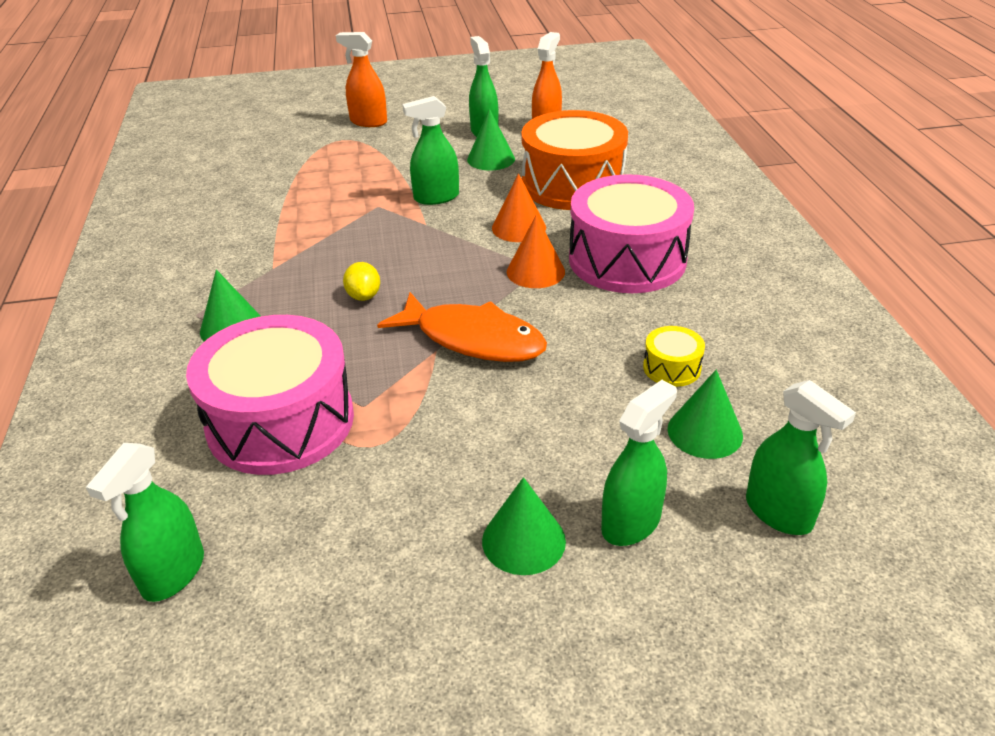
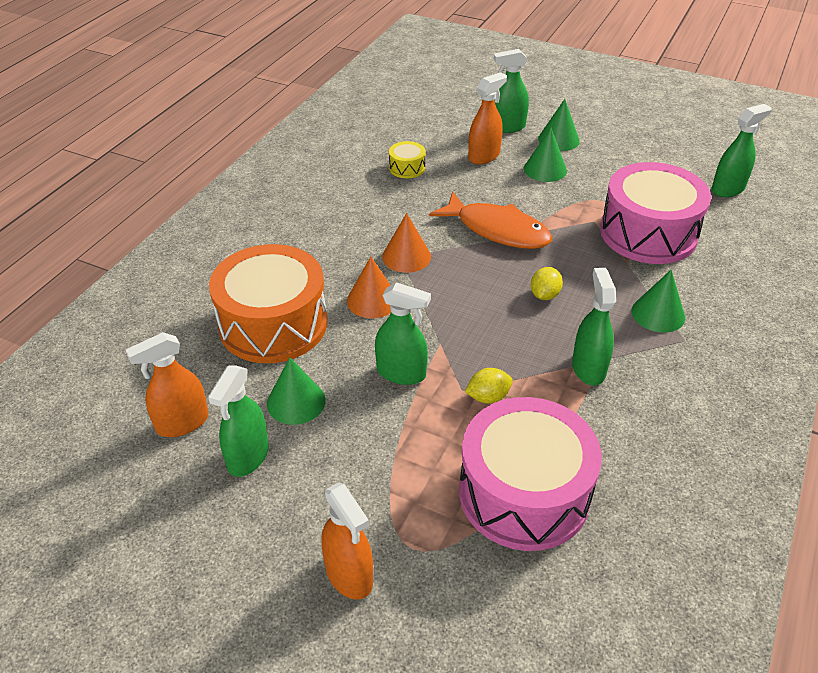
camera: 145 degrees left, 5 degrees up
orange fish [377,292,547,362] -> orange fish turned 150 degrees clockwise [429,191,553,249]
pink drum [569,174,694,293] -> pink drum moved to [459,397,602,551]
green cone [668,370,743,459] -> green cone moved to [524,128,567,182]
green spray bottle [746,380,856,535] -> green spray bottle moved to [572,268,616,386]
none -> yellow lemon [465,368,513,403]
none -> orange spray bottle [468,72,507,164]

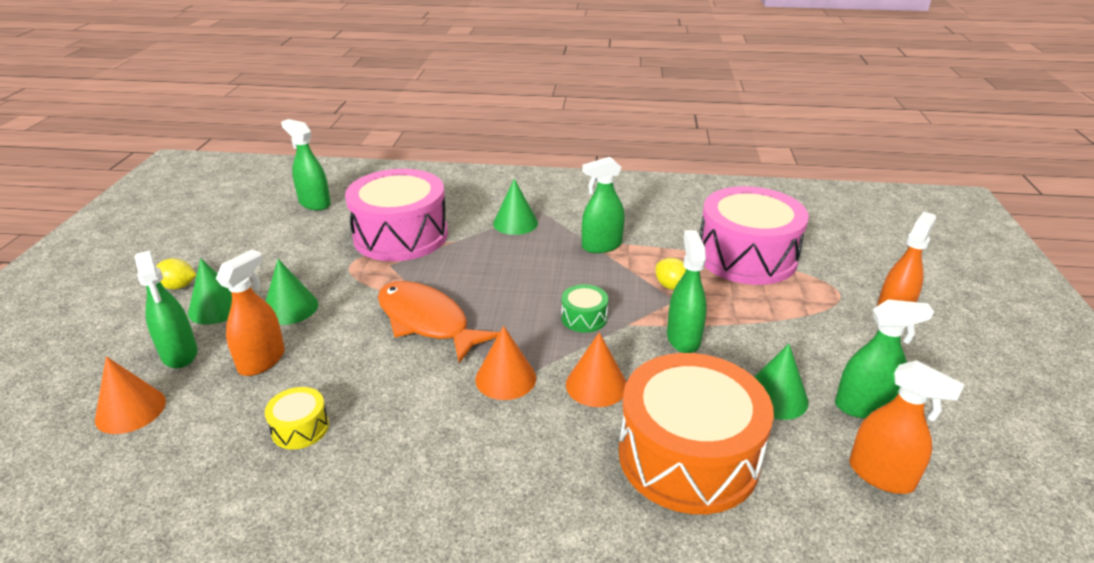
camera: 110 degrees left, 10 degrees down
orange fish [429,191,553,249] -> orange fish turned 60 degrees counterclockwise [378,281,500,363]
orange spray bottle [468,72,507,164] -> orange spray bottle turned 90 degrees clockwise [216,250,285,376]
yellow lemon [531,267,563,300] -> yellow lemon moved to [156,258,196,290]
none -> orange cone [95,356,166,434]
none -> green drum [561,284,608,333]

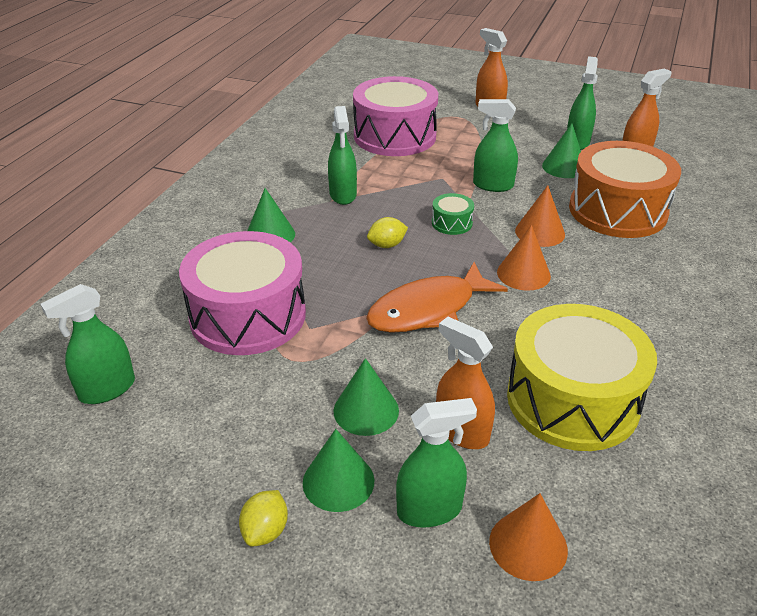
camera: 75 degrees left, 5 degrees up
yellow drum [265,387,329,449] -> yellow drum [507,304,657,451], size x2.40
yellow lemon [656,258,686,290] -> yellow lemon moved to [367,217,408,248]

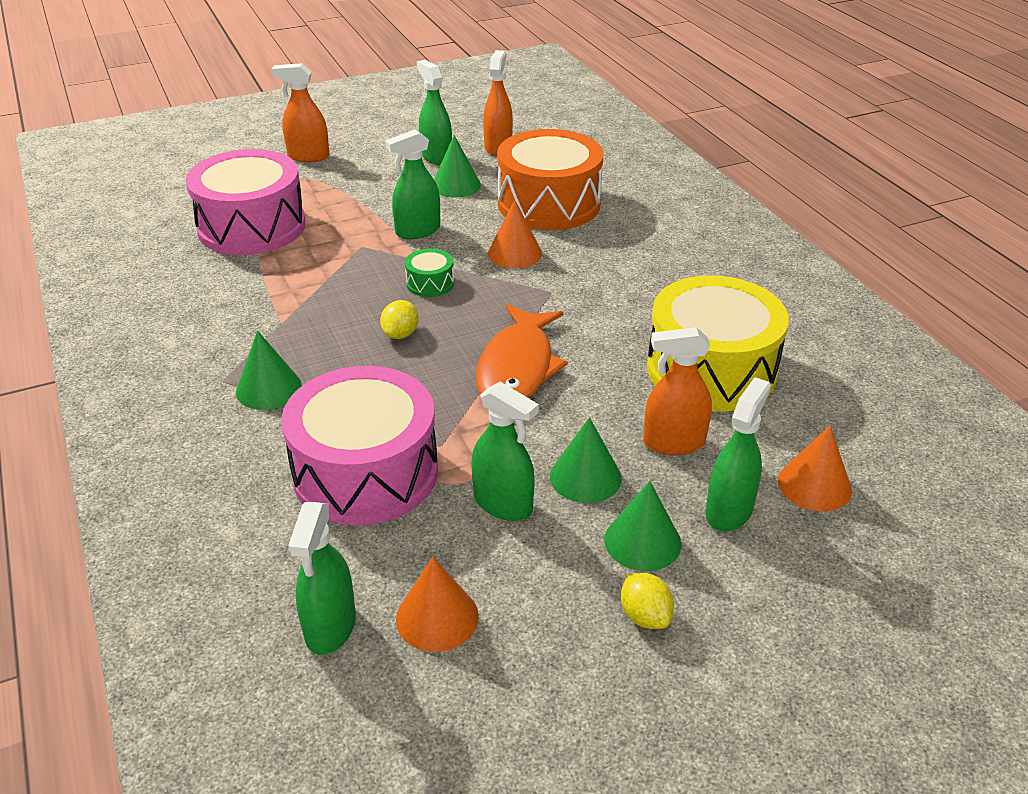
camera: 45 degrees left, 0 degrees up
green spray bottle [328,106,357,205] -> green spray bottle moved to [471,382,539,521]
orange cone [497,225,551,291] -> orange cone moved to [396,557,479,652]

